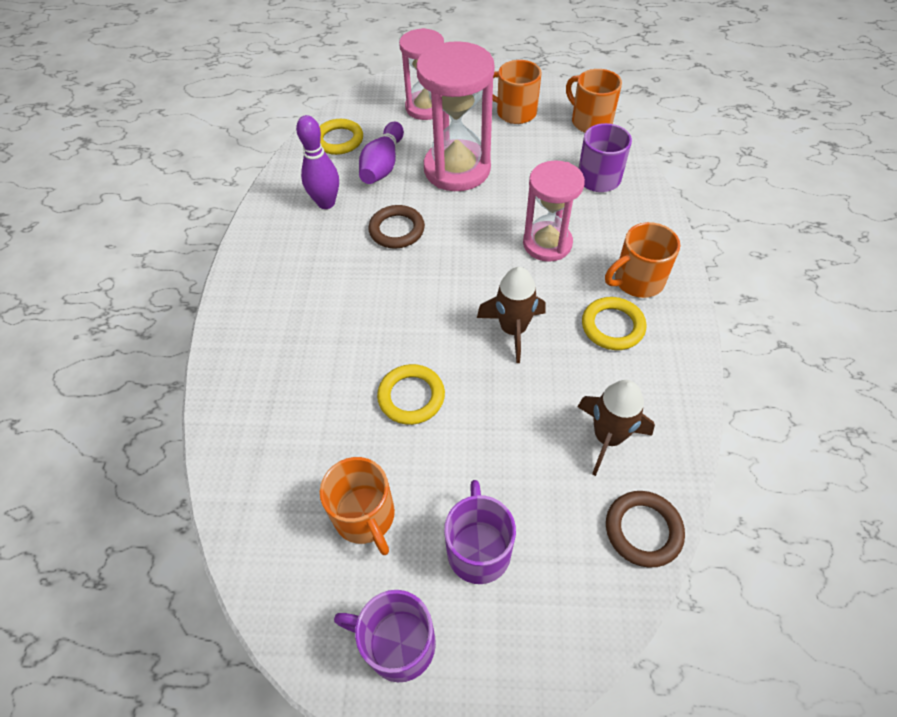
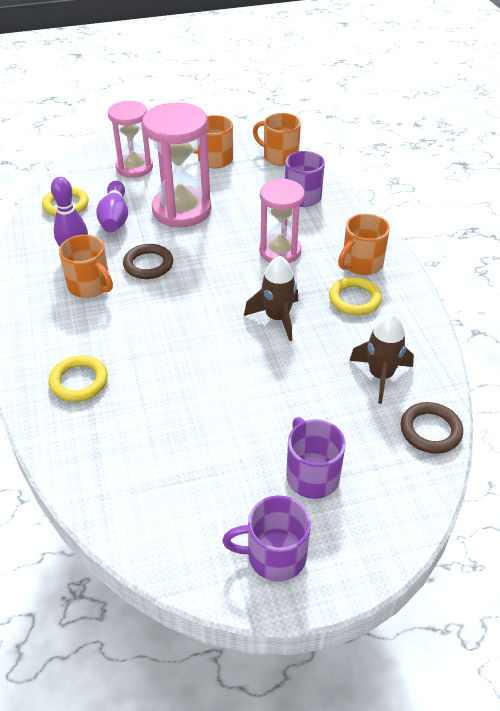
camera: 20 degrees left, 10 degrees down
orange mug [320,457,395,555] -> orange mug moved to [59,235,113,298]
yellow ring [377,364,445,425] -> yellow ring moved to [49,355,108,402]

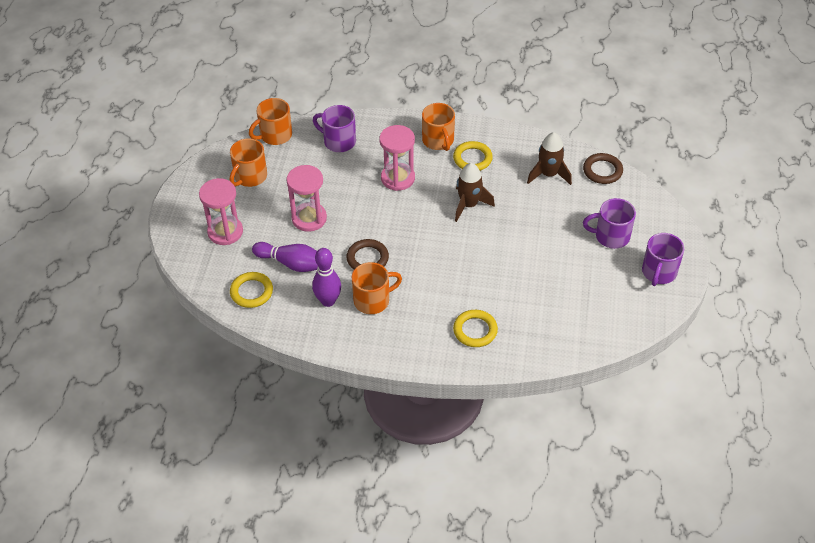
camera: 65 degrees left, 5 degrees up
pink hourglass [142,102,212,227] -> pink hourglass [286,165,327,232], size x0.67

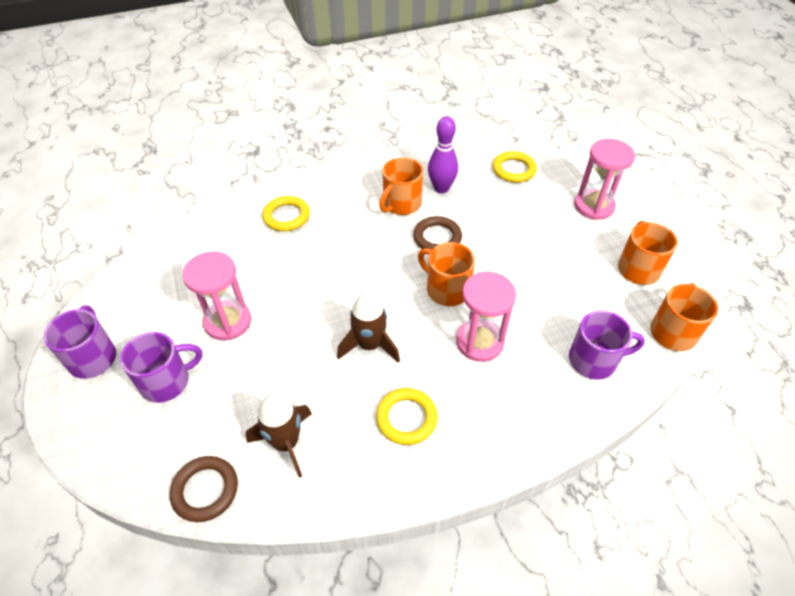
camera: 150 degrees right, 0 degrees up
purple bowling pin [252,242,318,272] -> none
pink hourglass [286,165,327,232] -> pink hourglass moved to [182,251,251,340]
orange mug [422,103,455,151] -> orange mug moved to [418,242,475,306]

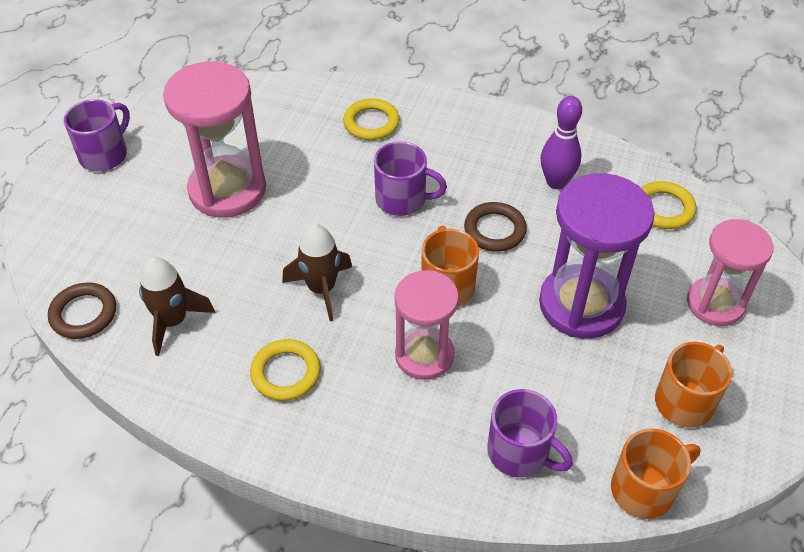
camera: 40 degrees right, 0 degrees up
purple mug [120,332,203,403] -> purple mug moved to [374,141,447,216]
pink hourglass [182,251,251,340] -> pink hourglass [163,62,266,217], size x1.50
orange mug [379,157,423,215] -> none
none -> purple hourglass [539,173,655,339]

